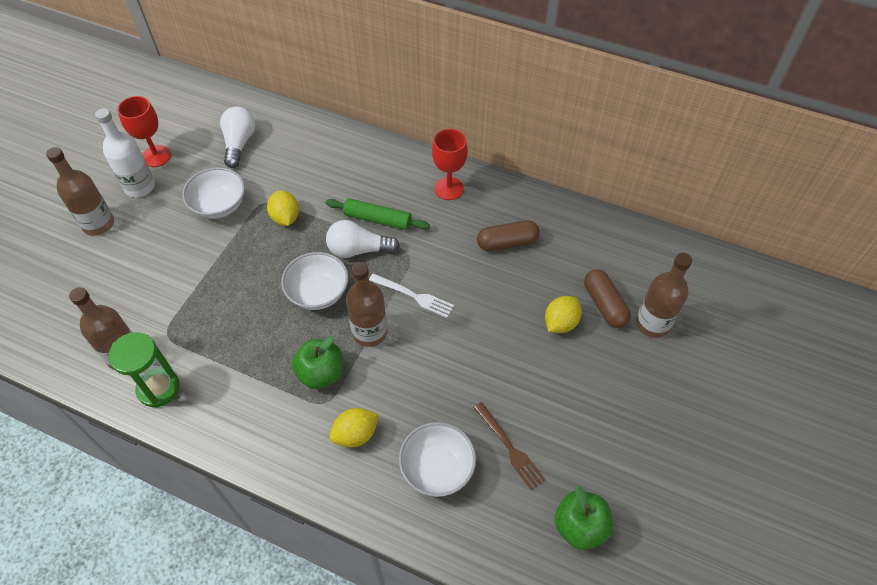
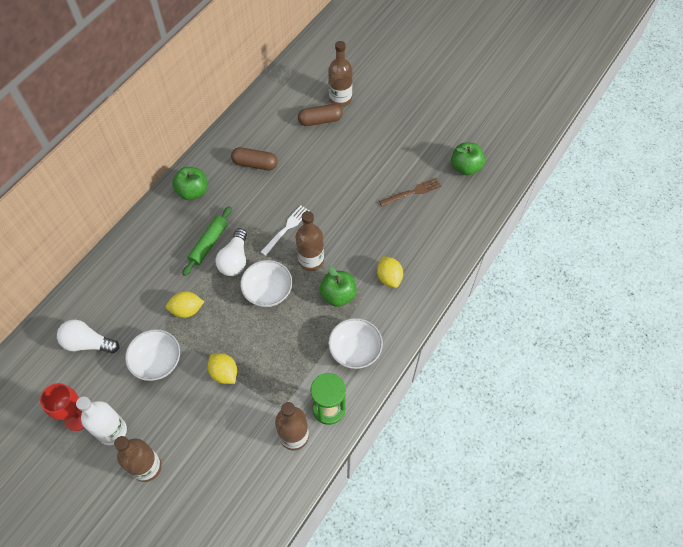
camera: 80 degrees left, 5 degrees up
white bowl [399,422,476,497] -> white bowl moved to [328,318,383,369]
red goblet [432,129,468,200] -> green apple [172,167,207,200]
brown capsule [477,220,540,251] -> brown capsule turned 75 degrees counterclockwise [231,147,278,170]
yellow lemon [545,296,582,333] -> yellow lemon moved to [208,353,237,384]

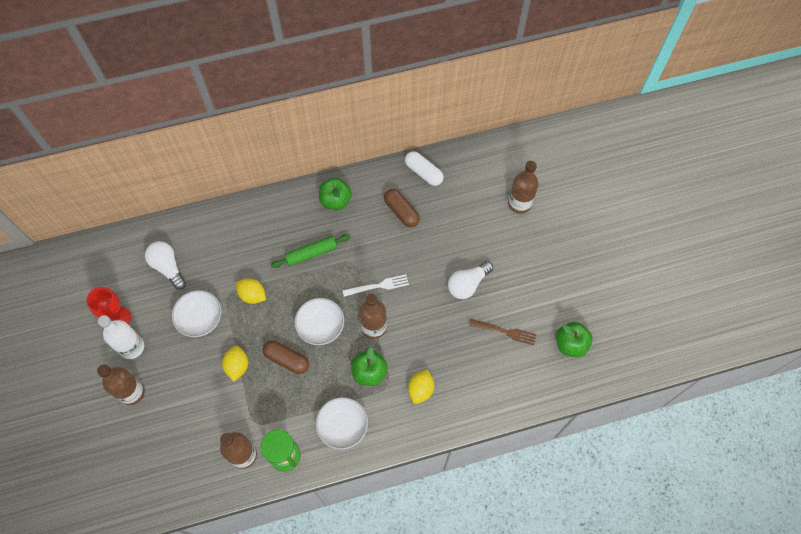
camera: 40 degrees right, 5 degrees up
white light bulb [216,228,247,276] -> white light bulb moved to [448,261,493,299]
brown capsule [298,104,343,126] -> brown capsule moved to [263,341,309,374]
none -> white capsule [405,151,444,186]

